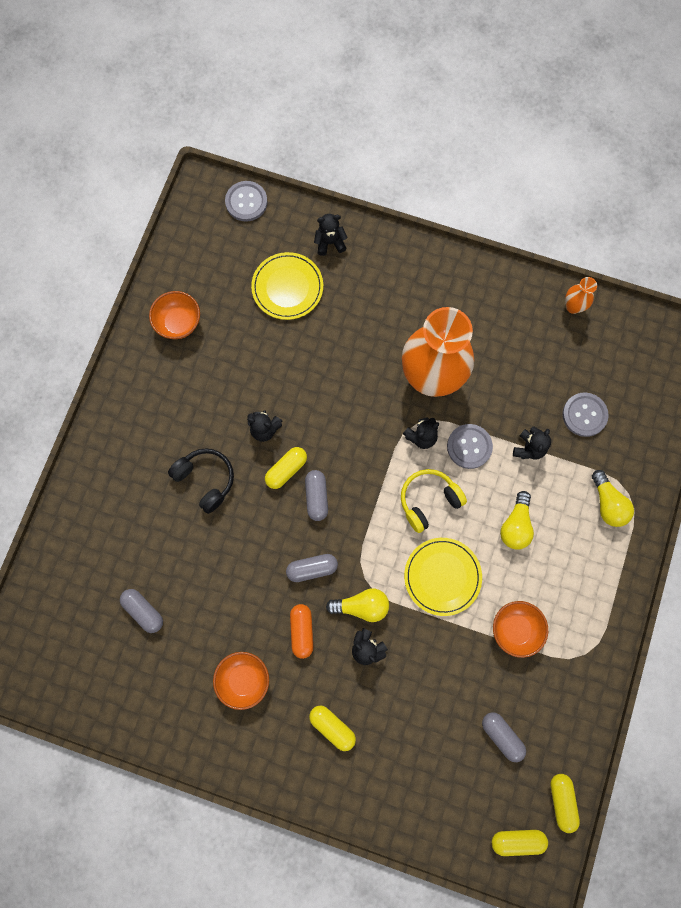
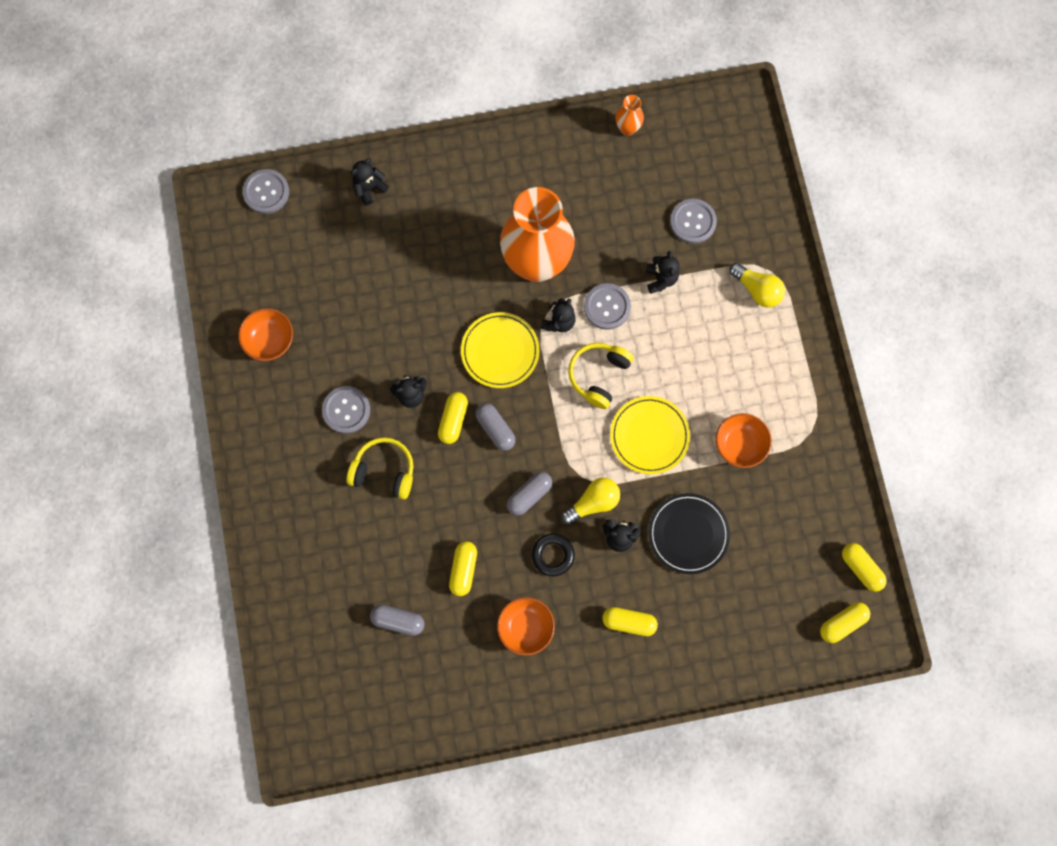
camera: 30 degrees left, 0 degrees up
black headphones [168,448,234,514] -> yellow headphones [346,437,413,500]
yellow plate [251,252,323,320] -> yellow plate moved to [461,312,539,388]
orange capsule [290,604,313,659] -> black ring [532,533,575,576]
grey capsule [482,712,526,762] -> none
yellow light bulb [500,491,534,549] -> none
none -> grey button [322,386,370,434]
none -> yellow capsule [449,541,477,596]
none -> black plate [648,493,730,574]

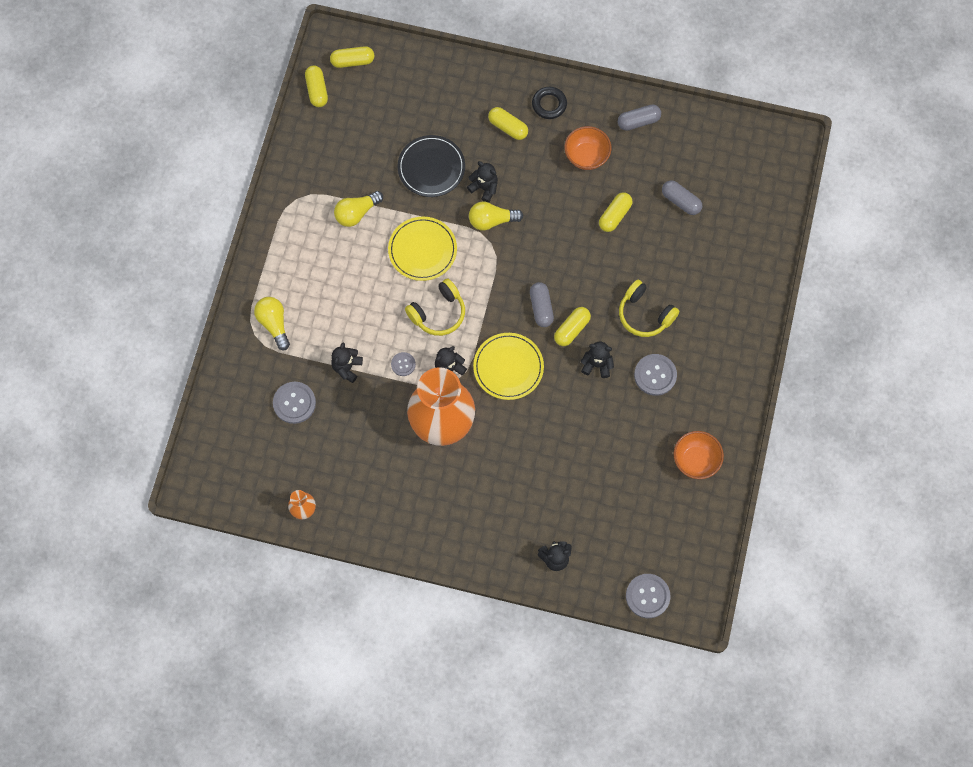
camera: 155 degrees left, 5 degrees down
grey capsule [507,472,552,516] -> grey capsule moved to [618,105,661,131]
black ring [532,533,575,576] -> black ring moved to [532,87,567,119]
grey button [584,283,631,330] -> grey button [391,352,416,376], size x0.58
orange bowl [716,413,772,468] -> yellow light bulb [334,191,383,227]

